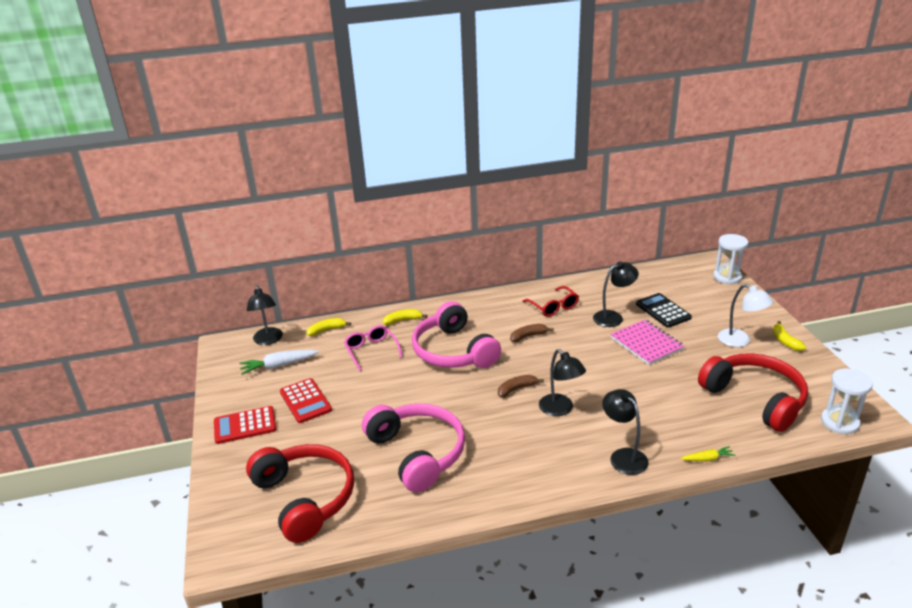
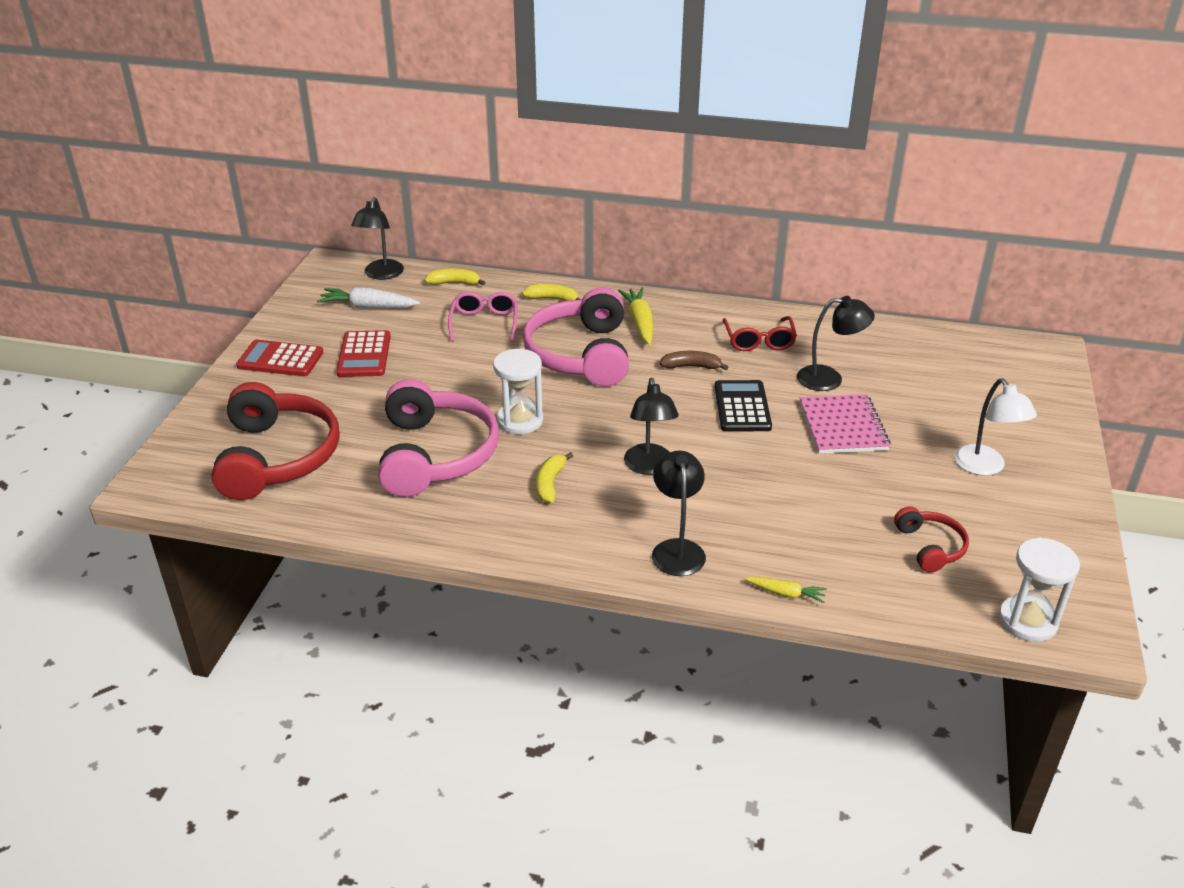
camera: 25 degrees right, 5 degrees up
brown banana [498,375,544,397] -> none
black calculator [636,293,692,328] -> black calculator moved to [714,380,772,432]
red headphones [698,353,808,432] -> red headphones [894,507,969,573], size x0.49
white hourglass [713,234,748,284] -> white hourglass moved to [493,349,543,434]
yellow banana [773,321,806,351] -> yellow banana moved to [536,452,573,503]
none -> yellow carrot [618,288,653,345]

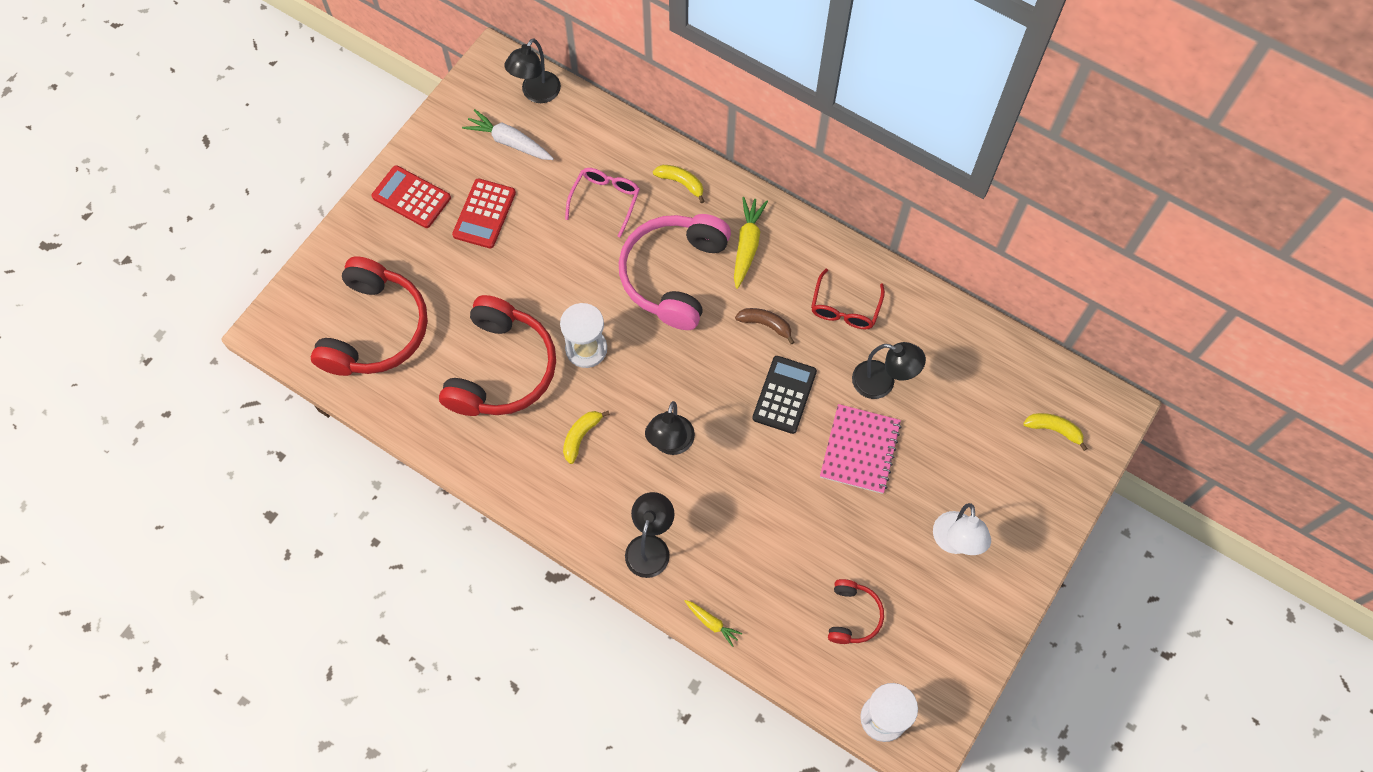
camera: 20 degrees right, 30 degrees up
pink headphones [378,379,499,497] -> red headphones [439,295,556,416]
yellow banana [425,269,486,285] -> yellow banana moved to [1023,413,1088,451]

